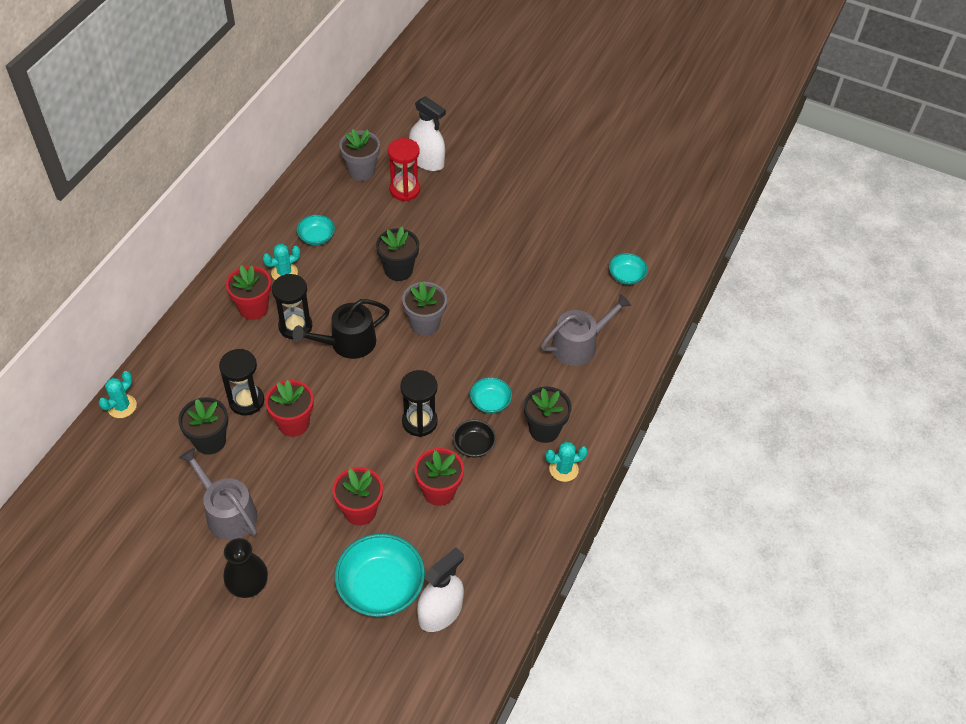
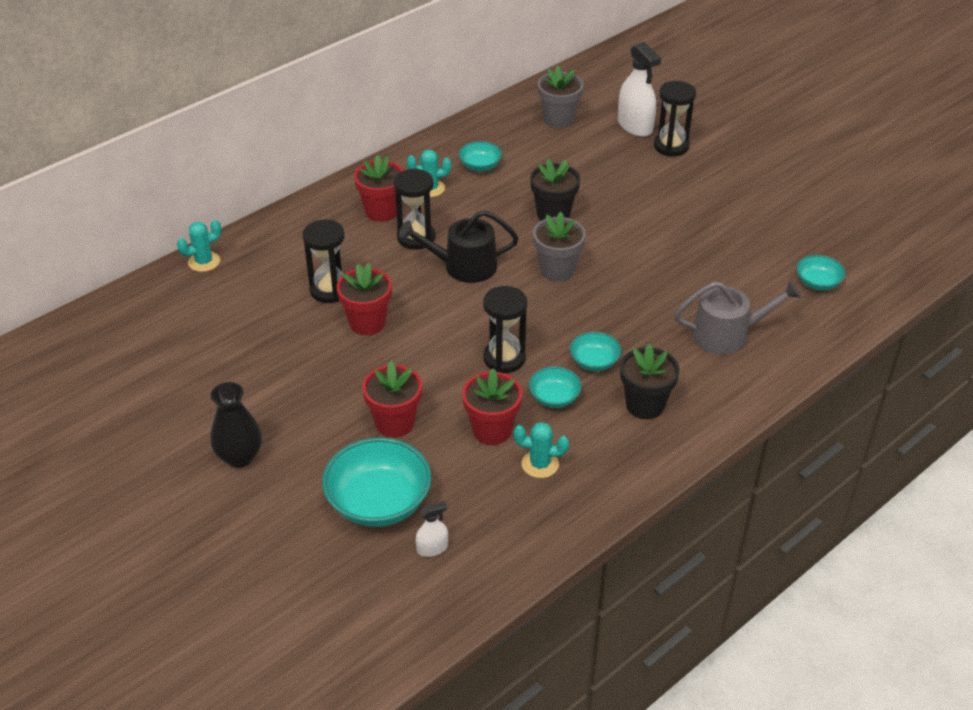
camera: 25 degrees right, 10 degrees down
black flower pot [178,397,228,455] -> none
grey watering can [179,448,257,540] -> none
red hourglass [388,138,420,201] -> none
white spray bottle [417,547,464,632] -> white spray bottle [416,501,448,557], size x0.51
black bowl [453,420,496,458] -> turquoise bowl [529,366,582,408]
turquoise cactus [545,442,588,482] -> turquoise cactus moved to [514,422,569,478]
none -> black hourglass [654,81,696,156]

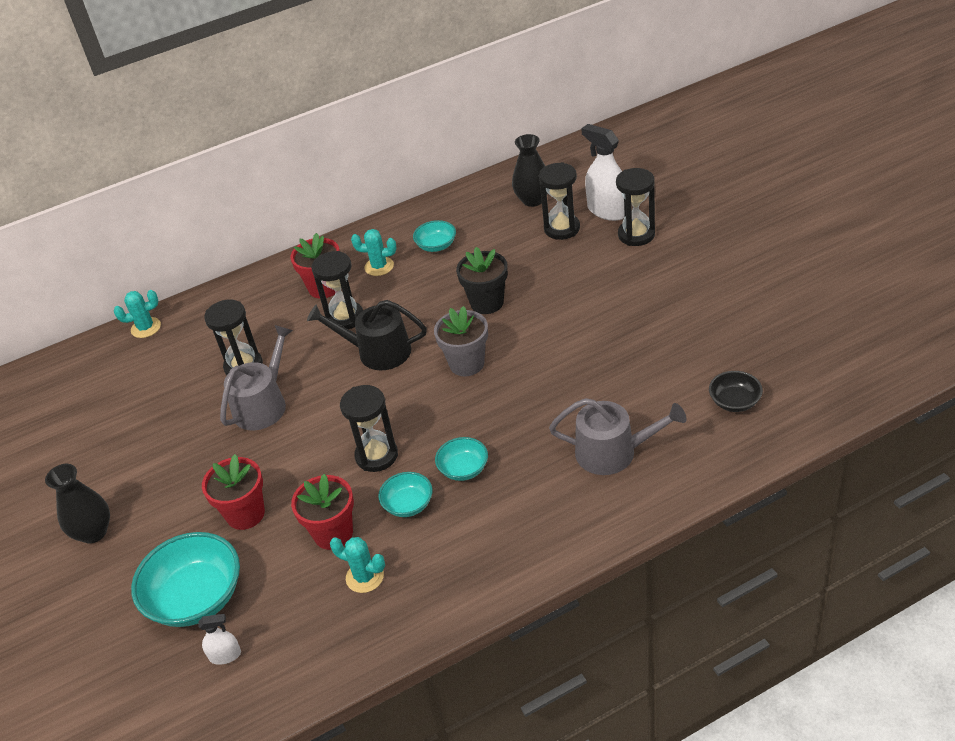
camera: 20 degrees right, 0 degrees up
red flower pot [336,263,392,335] -> grey watering can [220,325,293,430]
grey flower pot [538,66,583,128] -> black vase [512,134,548,207]
white spray bottle [618,42,661,137] -> white spray bottle turned 150 degrees clockwise [581,124,625,221]
black flower pot [620,344,680,419] -> none
turquoise bowl [796,255,845,291] -> black bowl [709,371,763,412]
none -> black hourglass [539,162,580,240]

